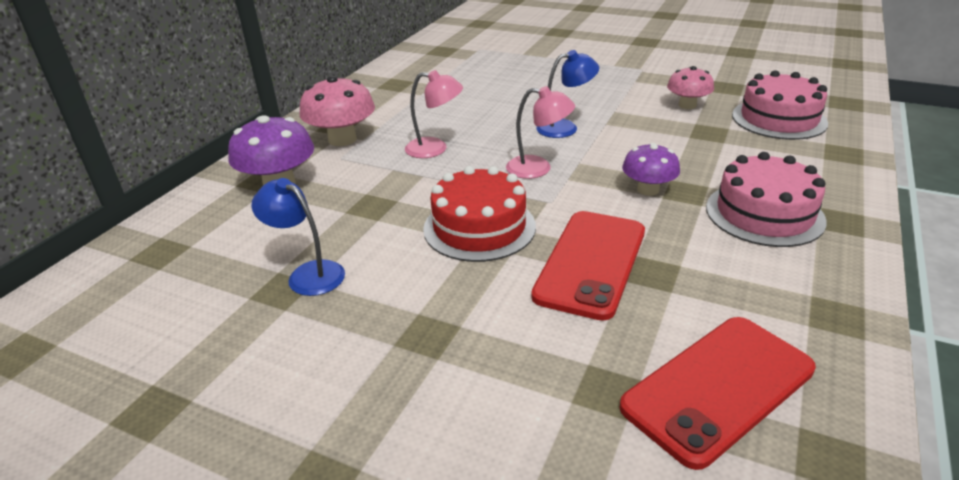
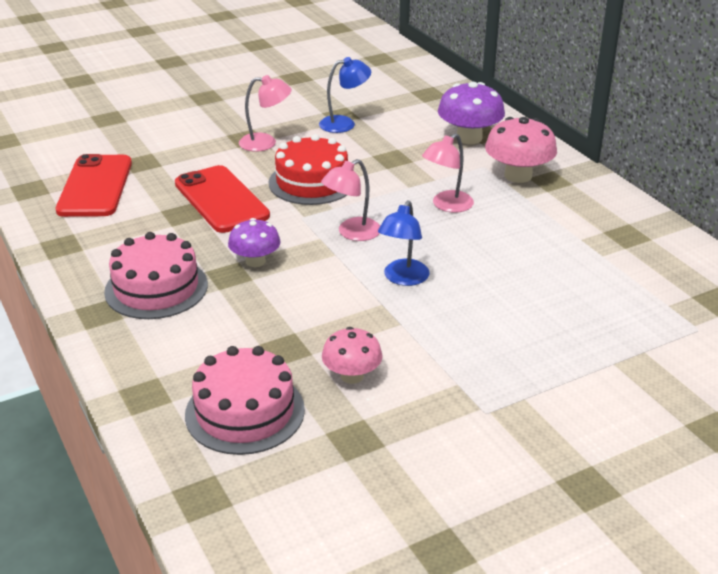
camera: 125 degrees right, 0 degrees up
none -> pink lamp [239,75,292,152]

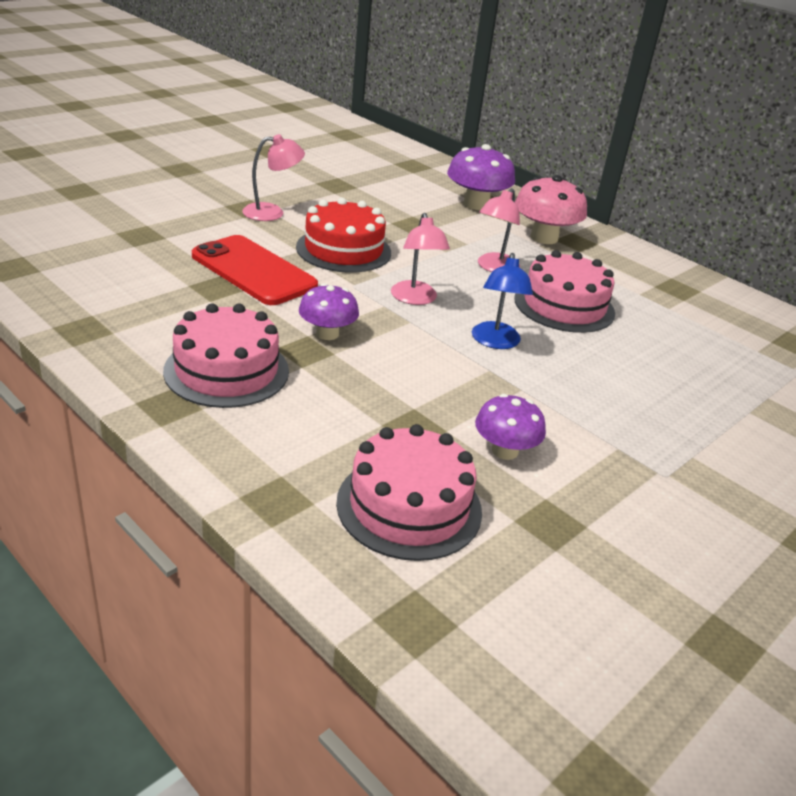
camera: 20 degrees left, 0 degrees up
red phone [56,154,132,217] -> none
blue lamp [319,57,371,133] -> none
pink lamp [321,159,380,241] -> pink lamp turned 45 degrees counterclockwise [391,213,450,305]
pink mushroom [322,327,383,384] -> purple mushroom [475,394,546,460]
none -> pink cake [514,250,615,333]

